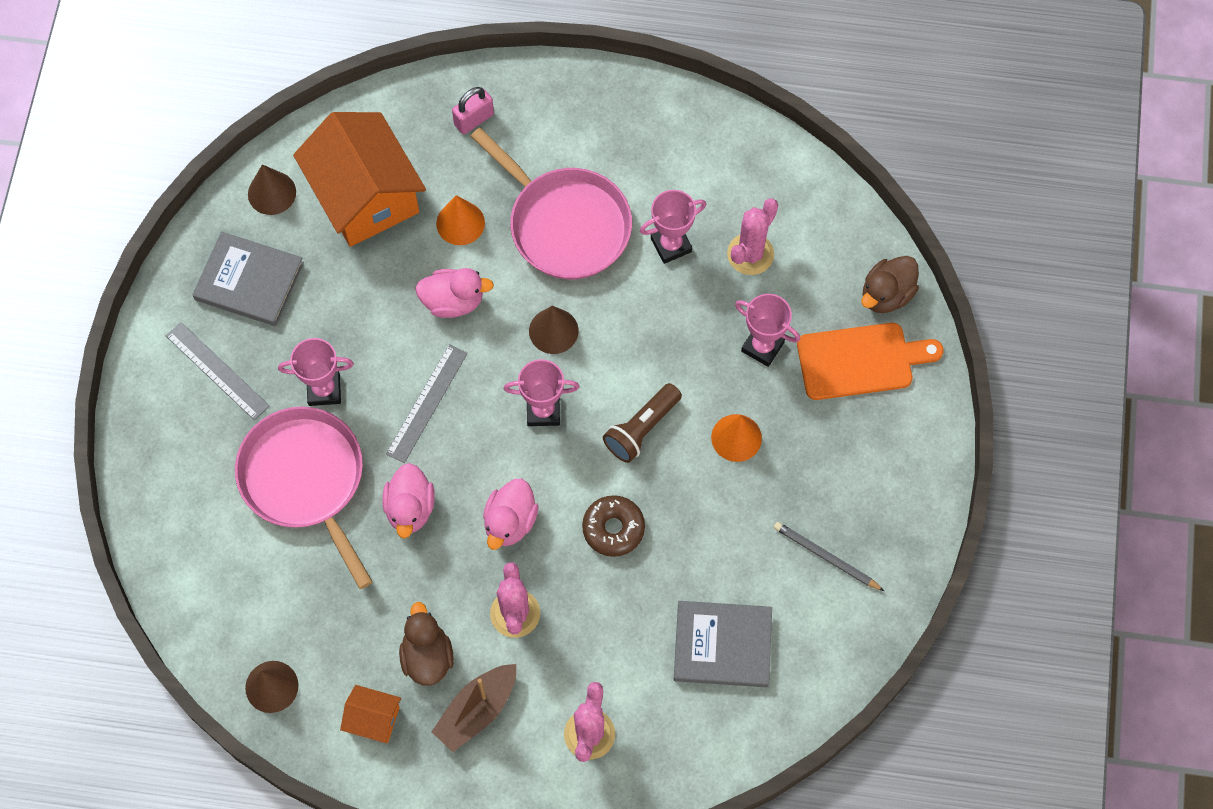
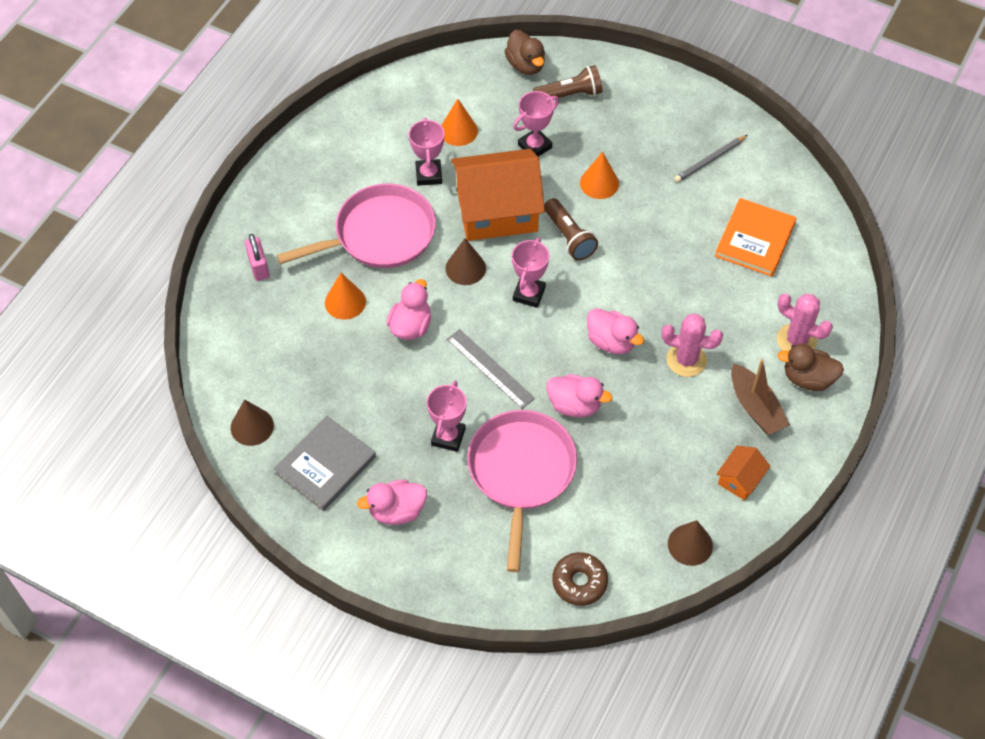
camera: 70 degrees left, 10 degrees down
grey ruler [166,322,270,420] -> pink duck [357,480,427,525]
pink pan [235,406,373,589] -> pink pan turned 105 degrees clockwise [468,410,577,572]
orange house [293,112,426,247] -> orange house moved to [451,149,545,241]
brown duck [399,602,454,686] -> brown duck moved to [777,344,844,391]
brown donut [582,495,645,557] -> brown donut moved to [552,552,608,606]
grey book [674,601,772,687] -> orange book [715,198,797,277]
pink cactus [727,199,778,275] -> orange cone [441,99,478,146]
orange cutting board [797,323,943,400] -> brown flashlight [533,65,602,98]

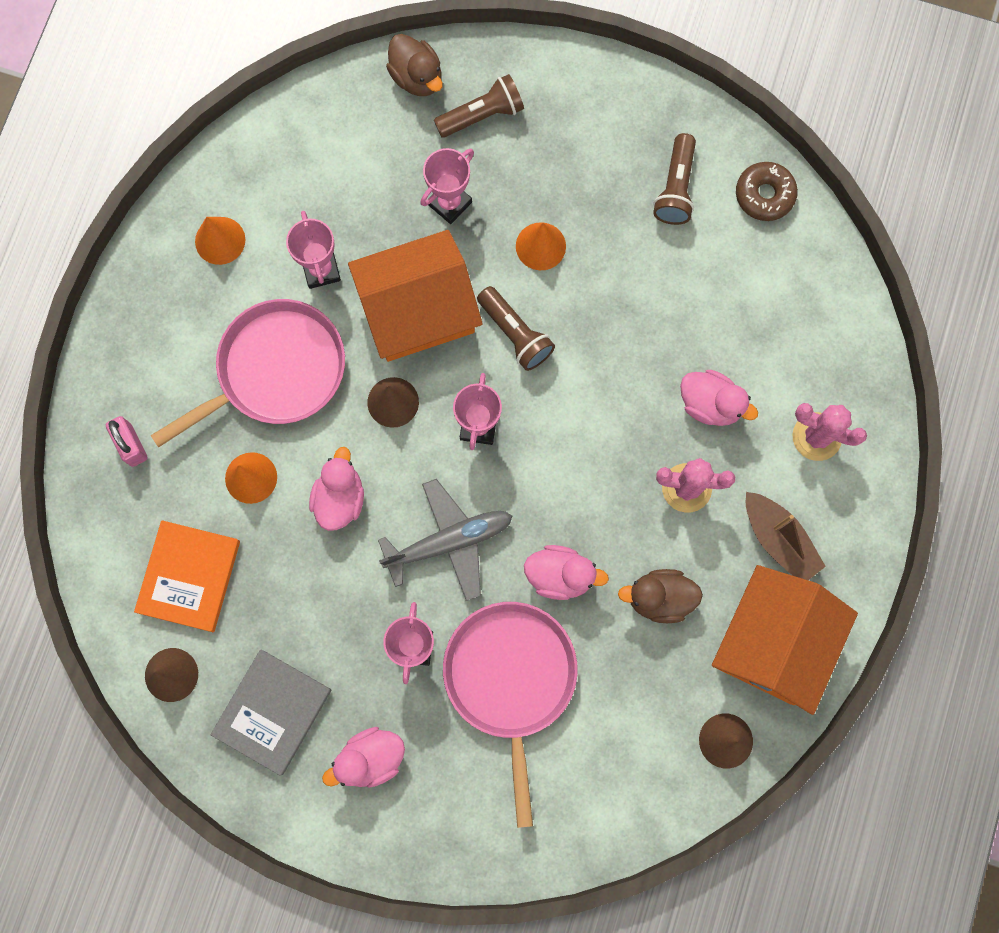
camera: 10 degrees left, 20 degrees up
orange cone [441,99,478,146] -> orange cone moved to [195,217,245,265]
grey ruler [447,329,535,409] -> grey plane [378,479,512,601]
brown donut [552,552,608,606] -> brown donut moved to [736,162,798,221]
pink duck [587,308,644,354] -> pink duck moved to [680,370,758,426]
grey pencil [674,135,747,182] -> brown flashlight [653,133,696,225]
orange book [715,198,797,277] -> orange book moved to [134,520,240,632]
orange house [716,446,771,501] -> orange house [712,565,858,715], size x2.24
brown duck [777,344,844,391] -> brown duck moved to [618,569,703,623]

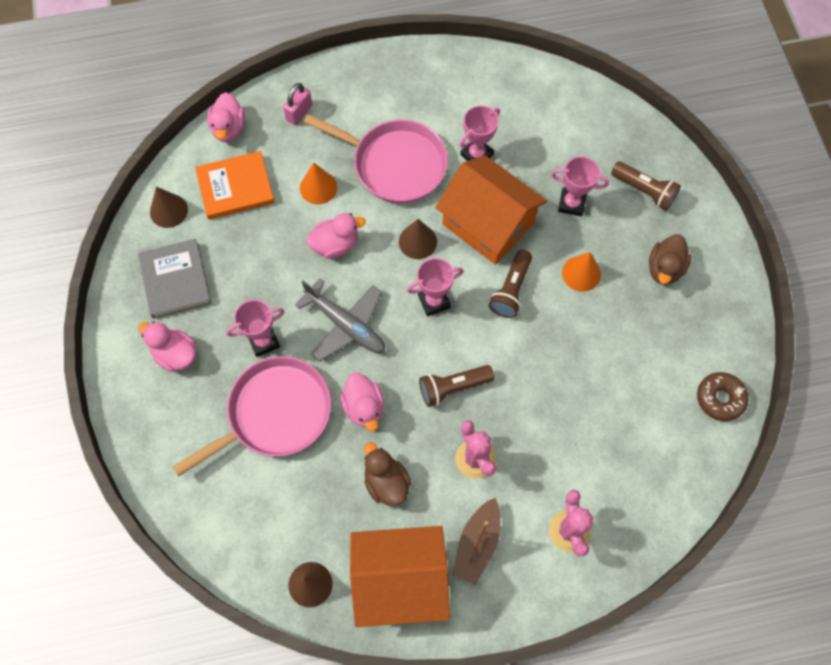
camera: 60 degrees right, 10 degrees down
orange cone [195,217,245,265] -> none
grey book [210,649,331,775] -> grey book turned 75 degrees clockwise [138,239,212,319]
brown duck [386,34,443,96] -> brown duck moved to [649,234,691,285]
brown flashlight [653,133,696,225] -> brown flashlight moved to [419,365,494,407]
pink duck [680,370,758,426] -> pink duck moved to [207,92,245,142]

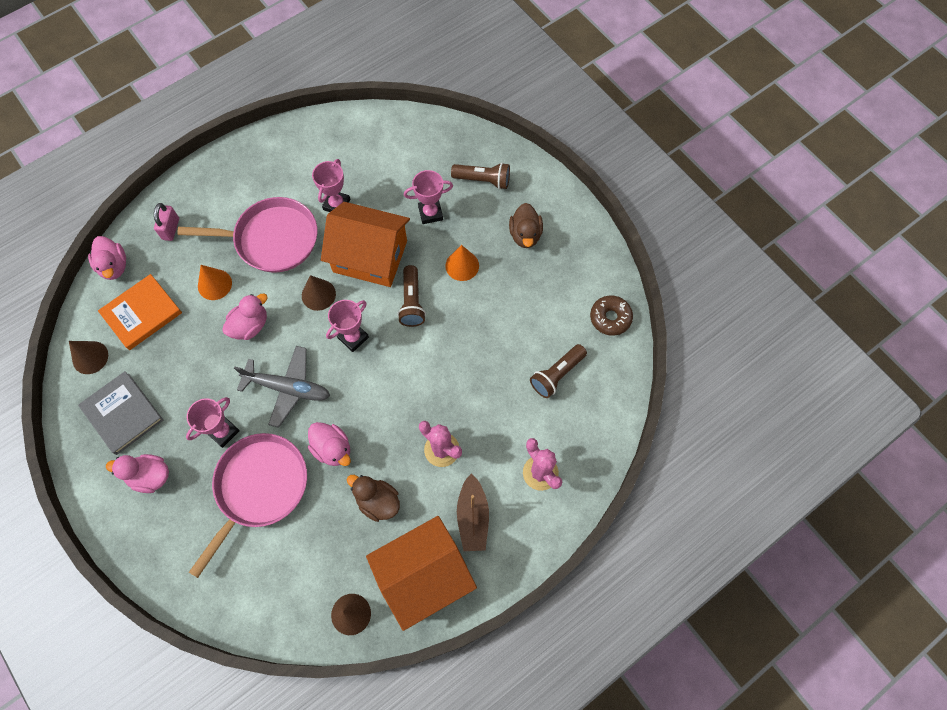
camera: 25 degrees left, 0 degrees up
brown flashlight [419,365,494,407] -> brown flashlight moved to [530,344,587,398]

